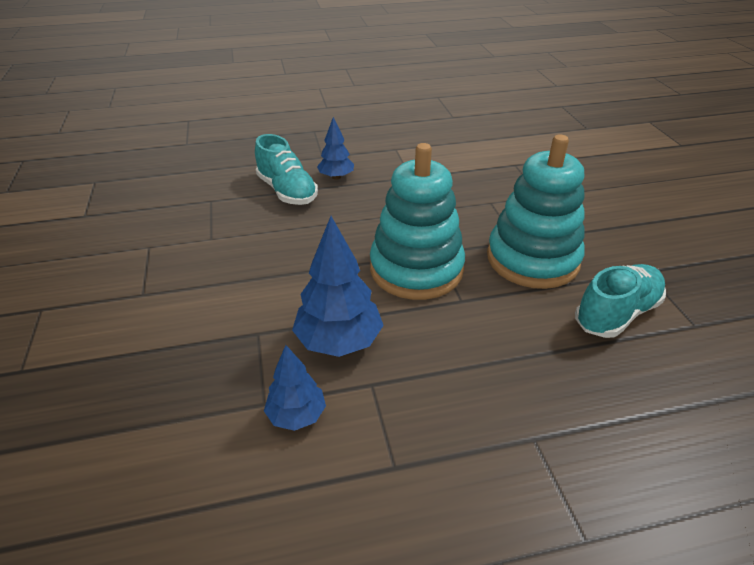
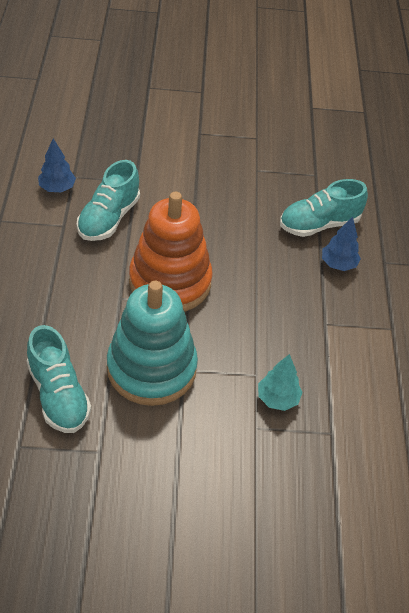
camera: 100 degrees right, 10 degrees up
blue tree [292,216,384,357] -> turquoise shoe [77,160,140,241]
turquoise stacking toy [370,143,465,300] -> orange stacking toy [129,192,213,312]
none -> turquoise tree [258,354,303,411]

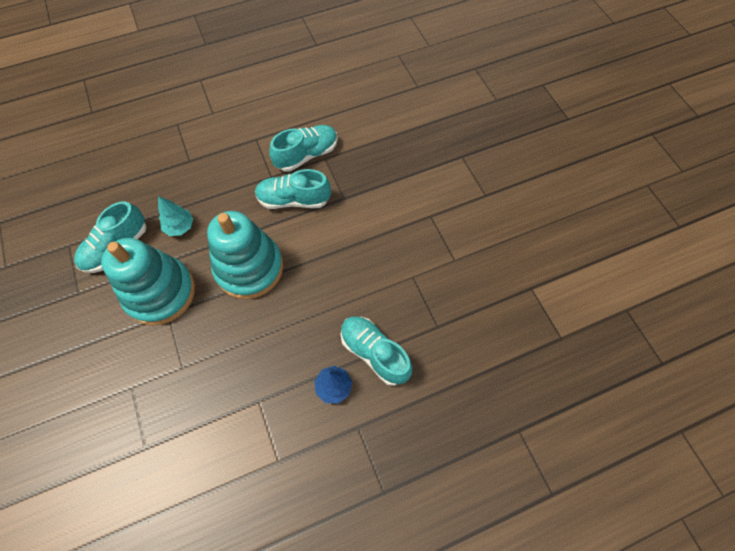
camera: 70 degrees right, 15 degrees up
blue tree [38,138,76,192] -> turquoise shoe [269,125,338,172]
orange stacking toy [129,192,213,312] -> turquoise stacking toy [207,211,283,299]
turquoise tree [258,354,303,411] -> turquoise tree moved to [158,196,193,236]

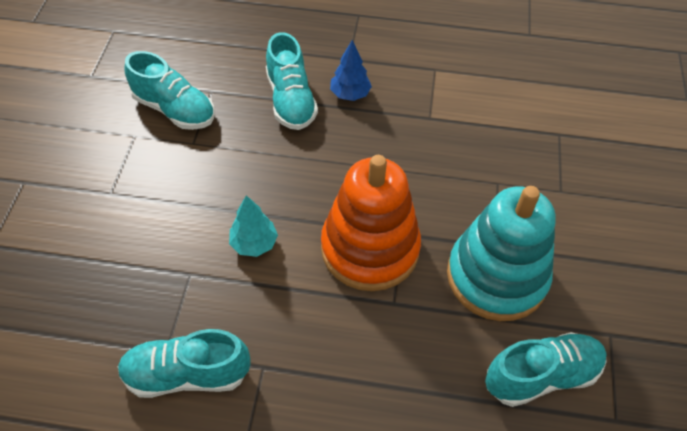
camera: 150 degrees left, 10 degrees down
turquoise tree [158,196,193,236] -> turquoise tree moved to [229,195,278,257]
turquoise stacking toy [207,211,283,299] -> orange stacking toy [321,155,421,291]
turquoise shoe [255,169,331,209] -> turquoise shoe moved to [124,51,215,130]

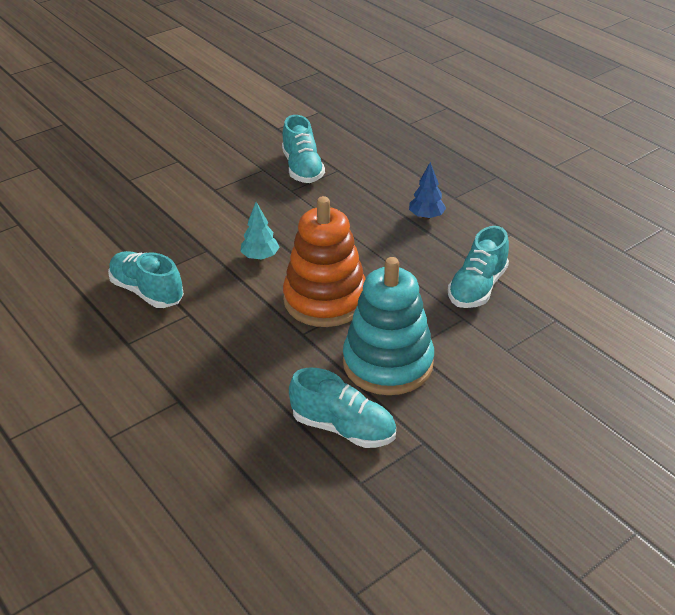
camera: 45 degrees right, 15 degrees down
turquoise shoe [266,32,318,130] -> turquoise shoe moved to [448,226,509,308]

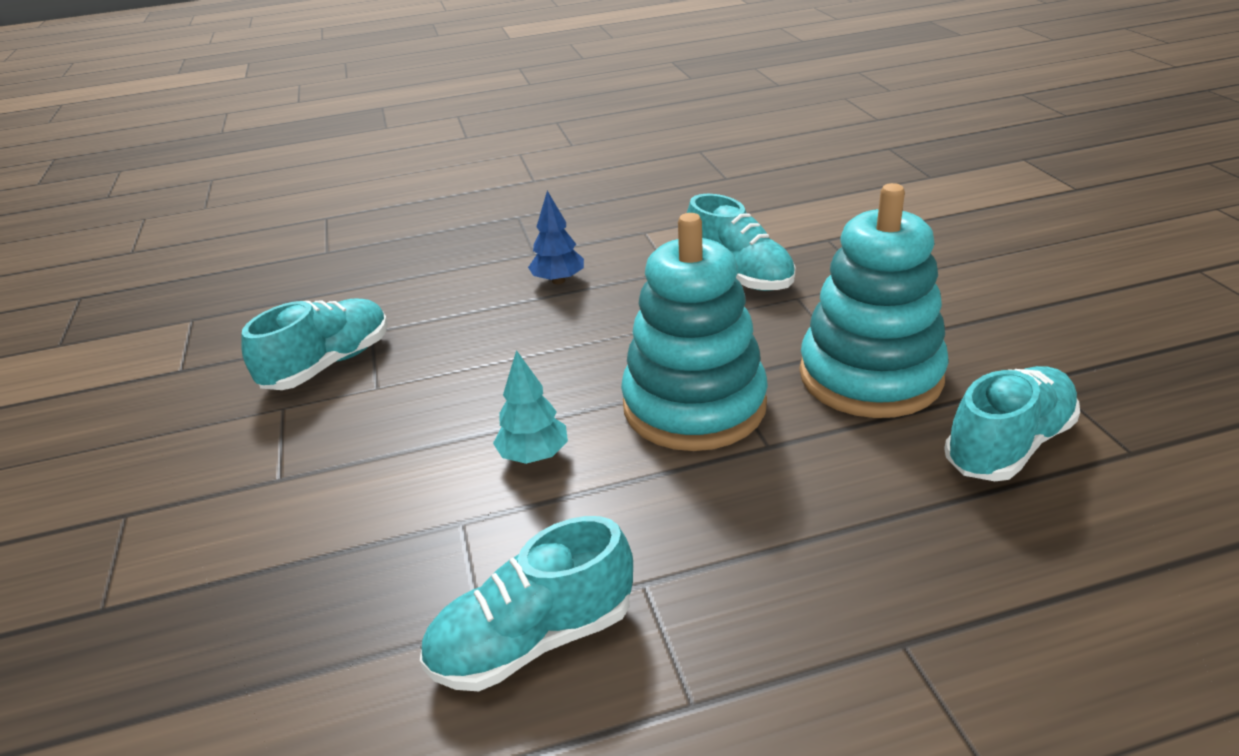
camera: 65 degrees left, 5 degrees down
turquoise shoe [282,115,325,183] -> turquoise shoe turned 60 degrees counterclockwise [241,299,388,390]
orange stacking toy [283,196,366,327] -> turquoise stacking toy [621,213,768,451]

